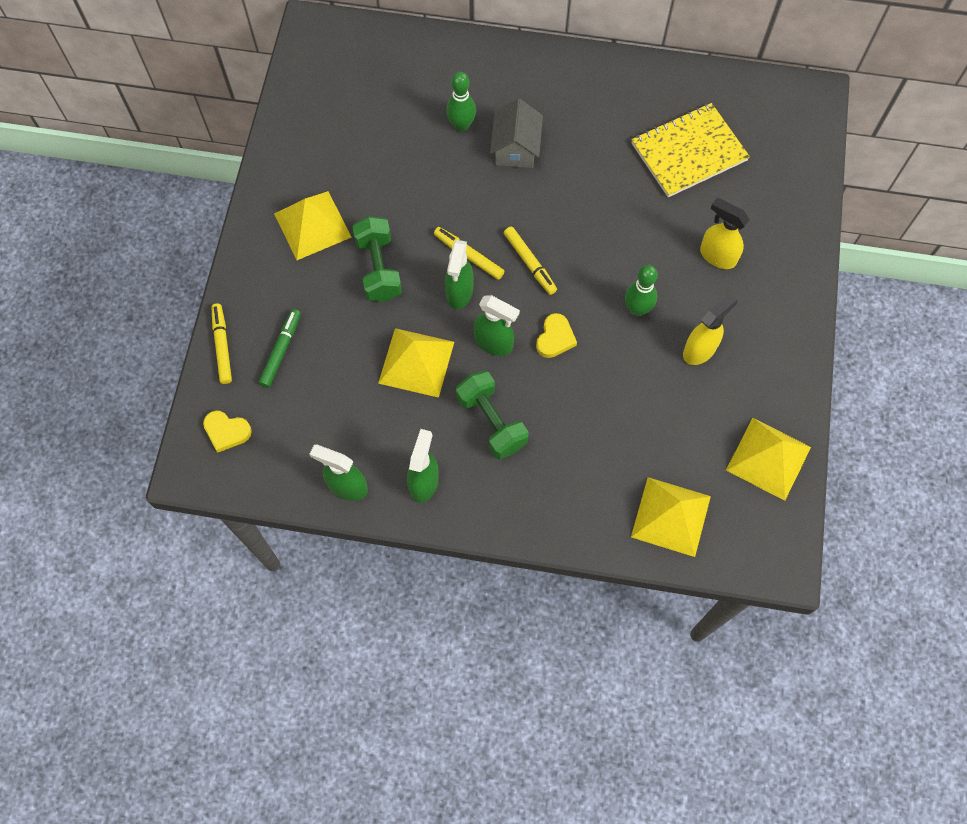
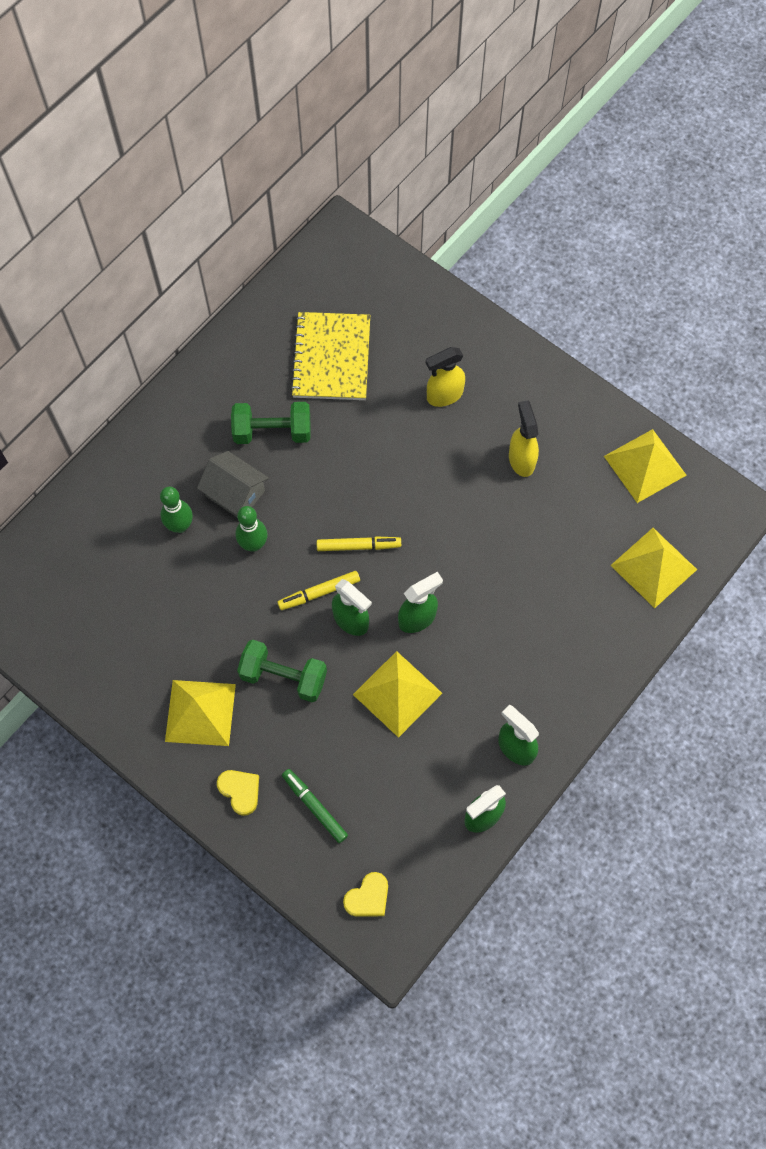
camera: 60 degrees left, 0 degrees up
yellow marker [212,304,232,384] -> none
green dumbbell [456,371,529,459] -> green dumbbell moved to [231,402,311,444]
yellow heart [536,313,577,358] -> yellow heart moved to [217,770,259,816]
green bowling pin [625,265,658,316] -> green bowling pin moved to [236,506,268,552]

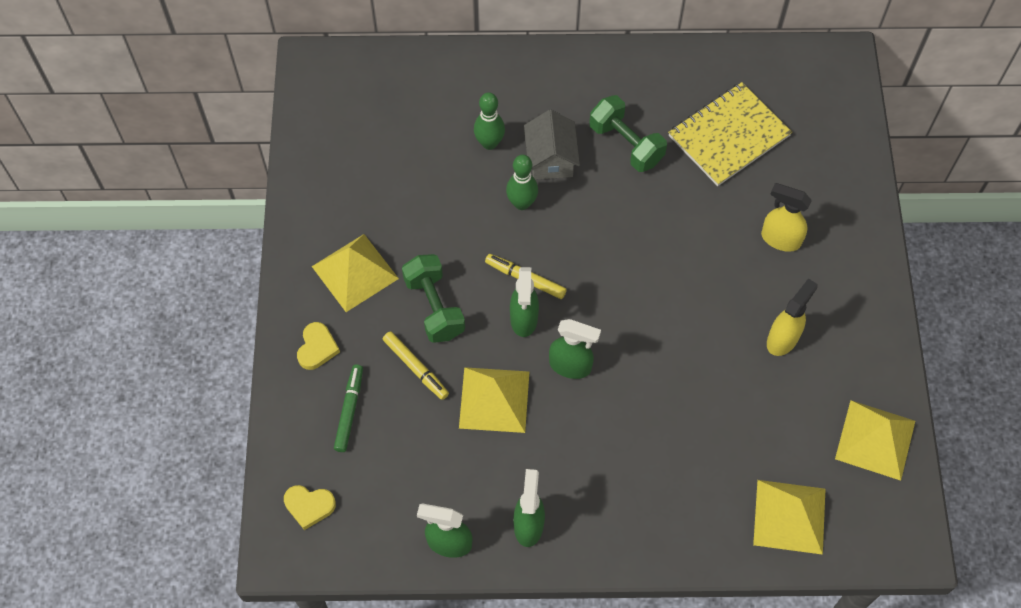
camera: 50 degrees right, 5 degrees down
yellow marker [317,536,401,551] -> yellow marker moved to [383,331,449,400]

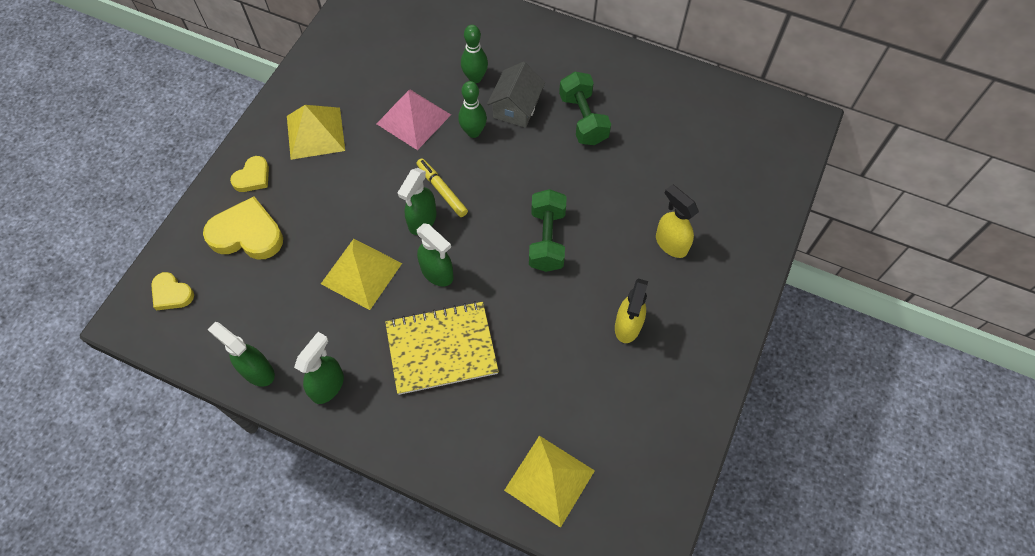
camera: 25 degrees right, 0 degrees up
green marker [334,364,363,452] -> yellow heart [203,197,283,260]
yellow marker [383,331,449,400] -> none
green dumbbell [402,254,465,343] -> green dumbbell moved to [529,189,567,272]
yellow notebook [668,82,792,186] -> yellow notebook moved to [385,301,499,395]
yellow spray bottle [767,278,818,356] -> yellow spray bottle turned 135 degrees clockwise [615,279,648,343]
yellow pyramid [835,400,915,481] -> none
none -> pink pyramid [377,90,451,150]

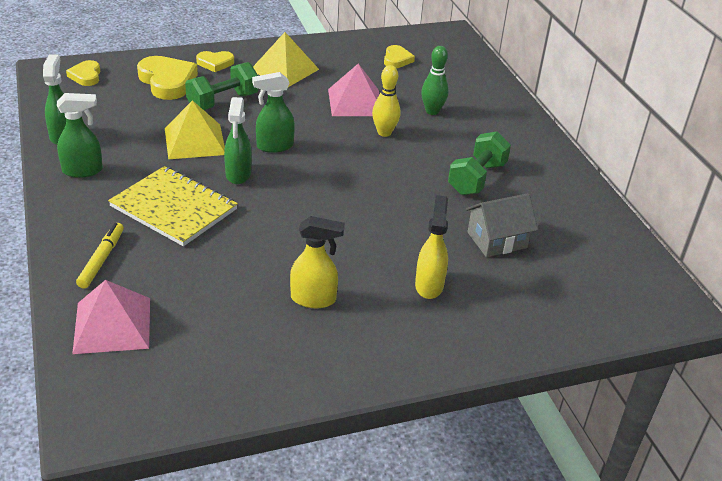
camera: 45 degrees right, 25 degrees down
yellow marker [417,158,468,217] -> yellow marker moved to [76,223,124,288]
green bowling pin [458,81,487,138] -> yellow bowling pin [372,65,401,137]
grey house [487,62,545,128] -> grey house moved to [466,193,538,257]
yellow pyramid [504,436,595,528] -> pink pyramid [72,280,150,354]
green dumbbell [529,189,567,272] -> green dumbbell moved to [185,62,259,110]
yellow spray bottle [615,279,648,343] -> yellow spray bottle turned 150 degrees counterclockwise [290,216,345,308]
none -> yellow heart [384,45,415,68]

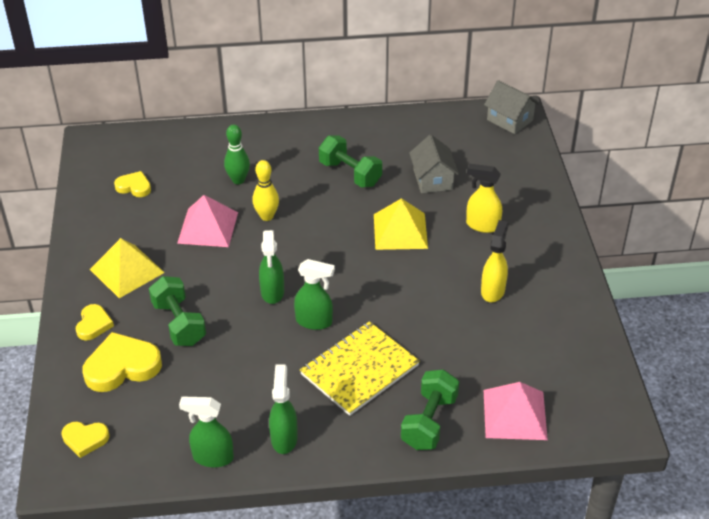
camera: 75 degrees left, 5 degrees up
yellow marker [76,223,124,288] -> green dumbbell [401,369,459,450]
yellow pyramid [165,100,225,159] -> yellow pyramid moved to [374,198,428,250]
none -> grey house [484,80,540,134]

